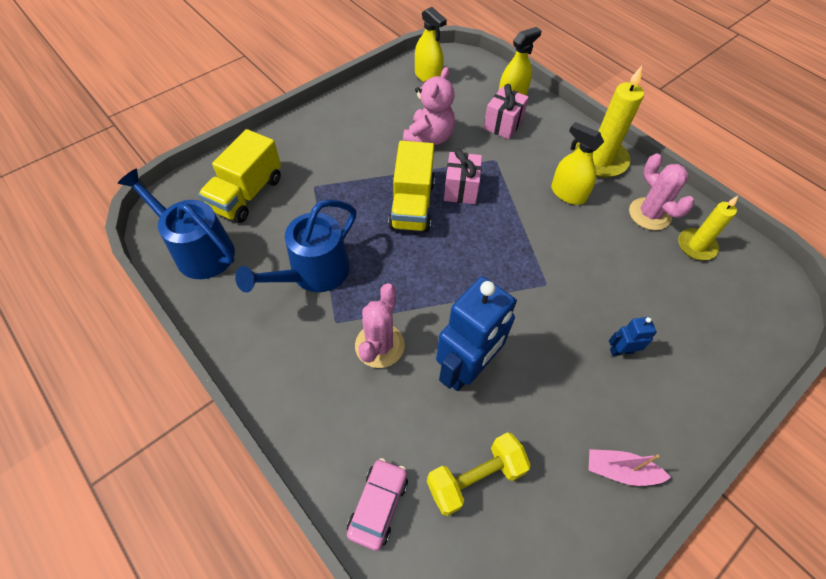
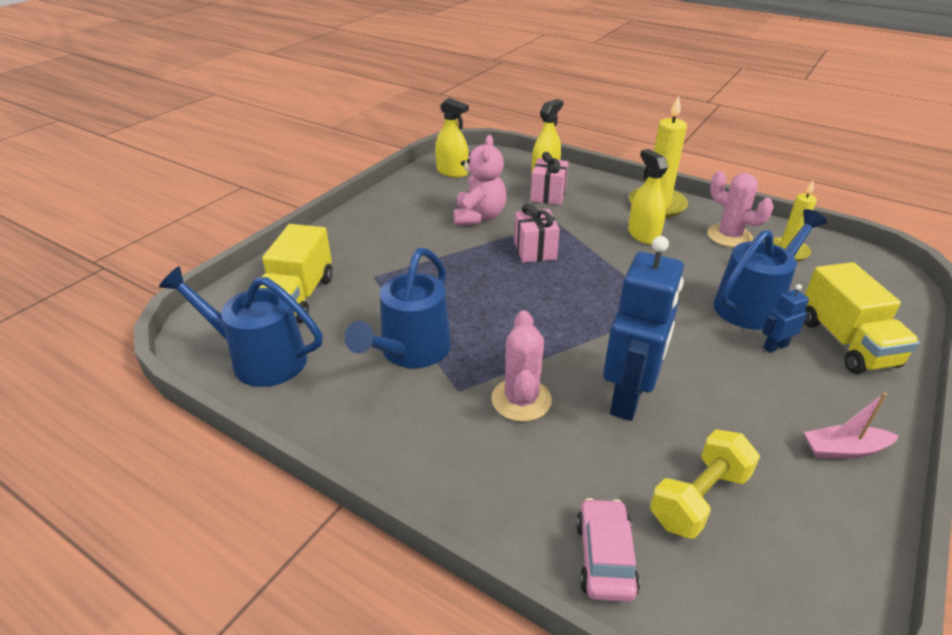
camera: 15 degrees left, 20 degrees down
yellow truck [388,141,435,232] -> yellow truck moved to [804,262,920,374]
yellow spray bottle [551,122,604,205] -> yellow spray bottle turned 45 degrees clockwise [628,149,668,245]
none -> blue watering can [713,209,827,330]

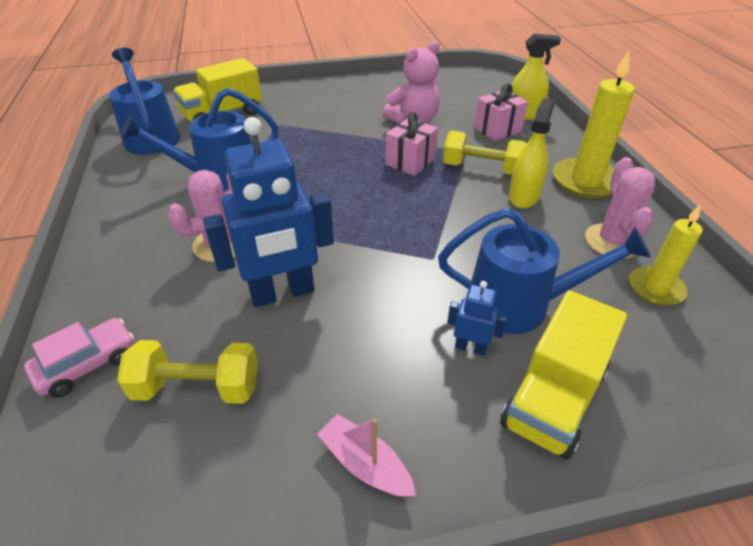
camera: 45 degrees right, 5 degrees up
yellow spray bottle [435,98,469,178] -> none
none -> yellow dumbbell [443,130,526,175]

